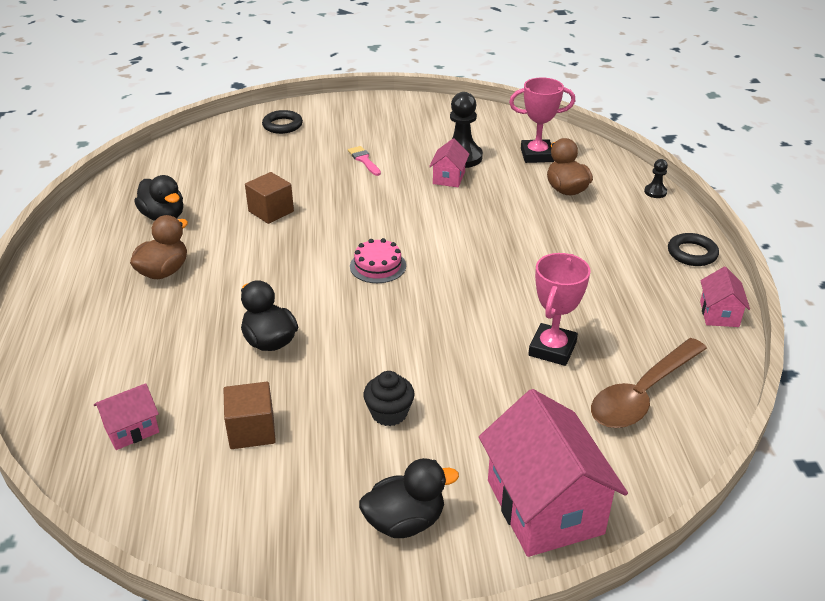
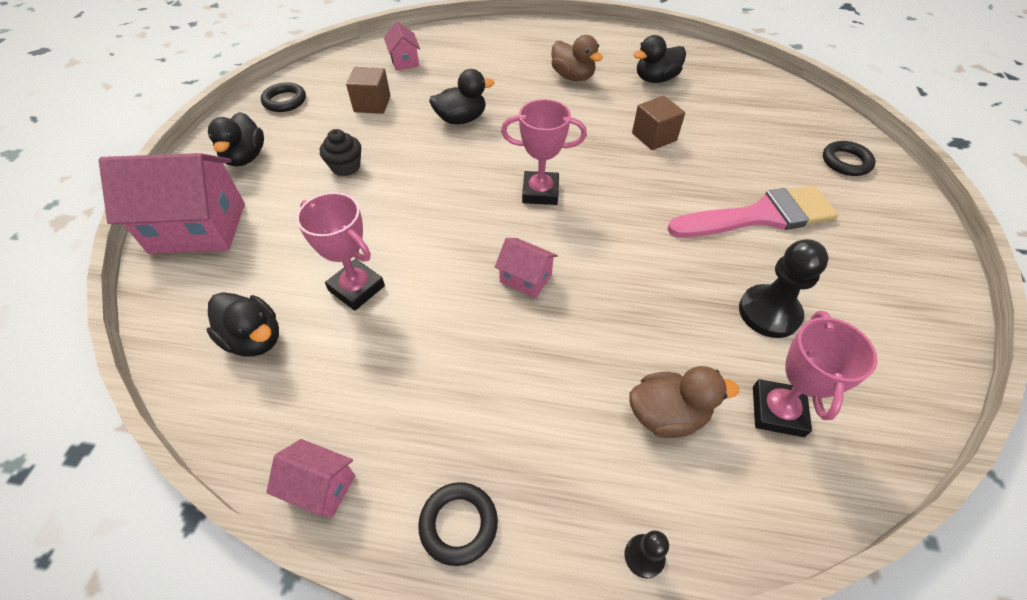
camera: 105 degrees right, 15 degrees up
pink brush [348,146,381,176] -> pink brush [667,186,839,238], size x2.38
pink cake [350,238,406,283] -> pink trophy [501,99,587,205]
pink house [429,138,469,187] -> pink house moved to [495,238,558,298]
brown spoon [591,338,707,428] -> black duck [206,292,279,357]
none -> black ring [261,82,306,112]

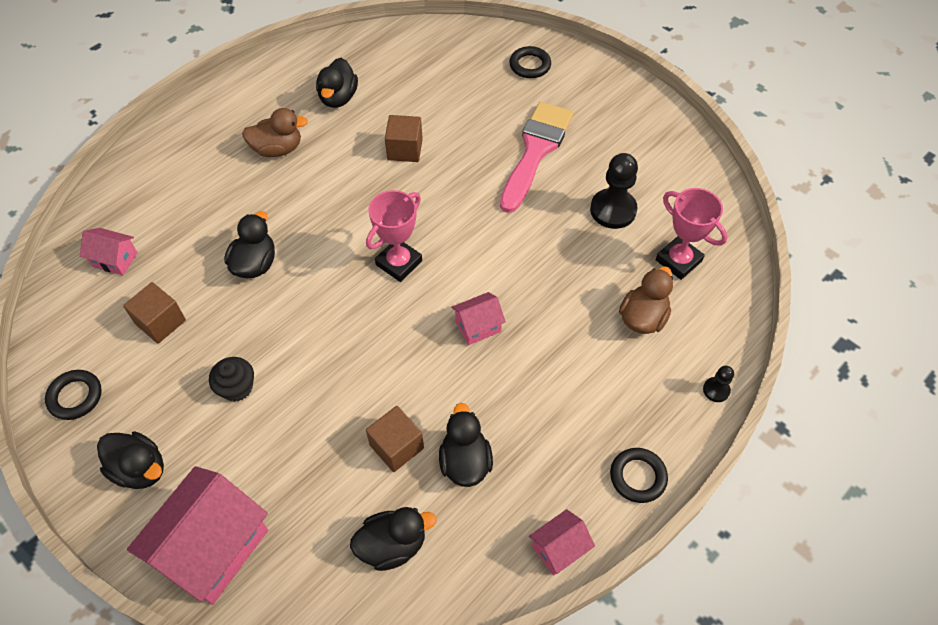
camera: 55 degrees left, 5 degrees up
pink trophy [296,192,385,311] -> brown cube [366,406,424,472]
none -> black duck [439,403,493,487]

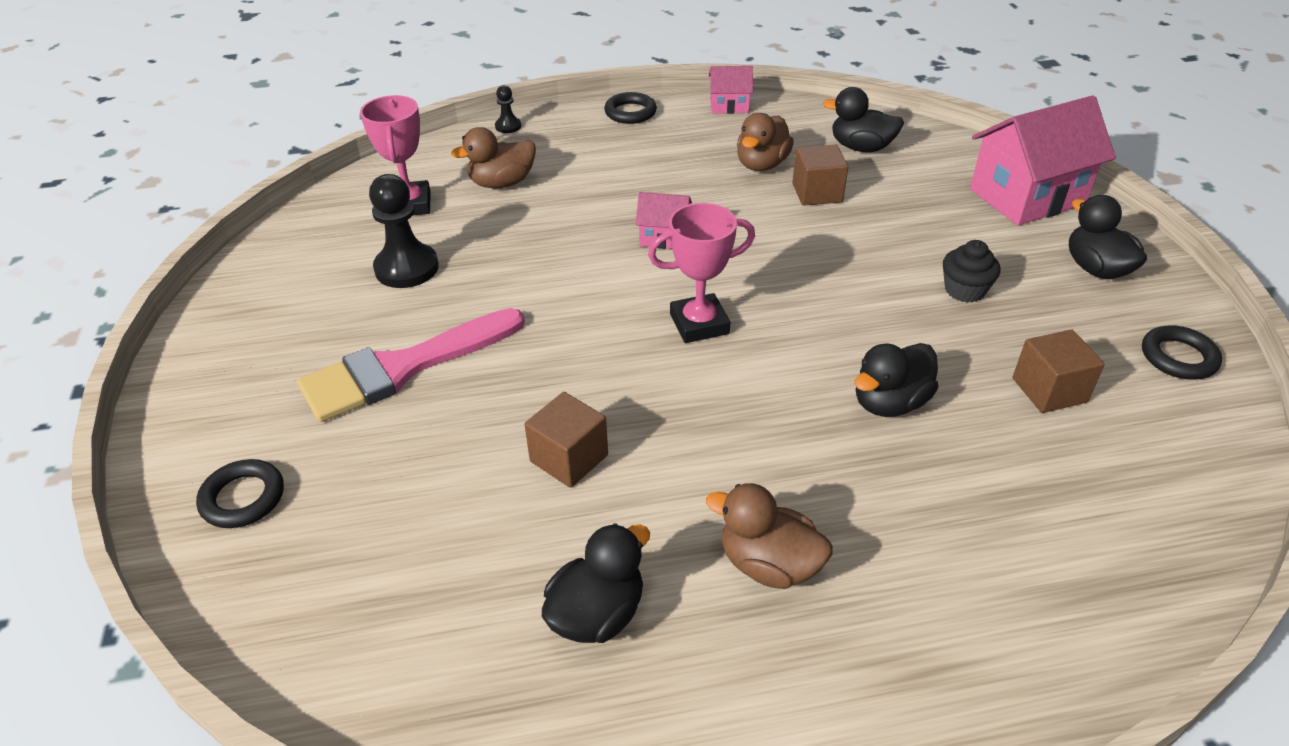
camera: 145 degrees left, 15 degrees down
pink house [80,228,138,275] -> none
black duck [439,403,493,487] -> brown duck [737,113,794,171]

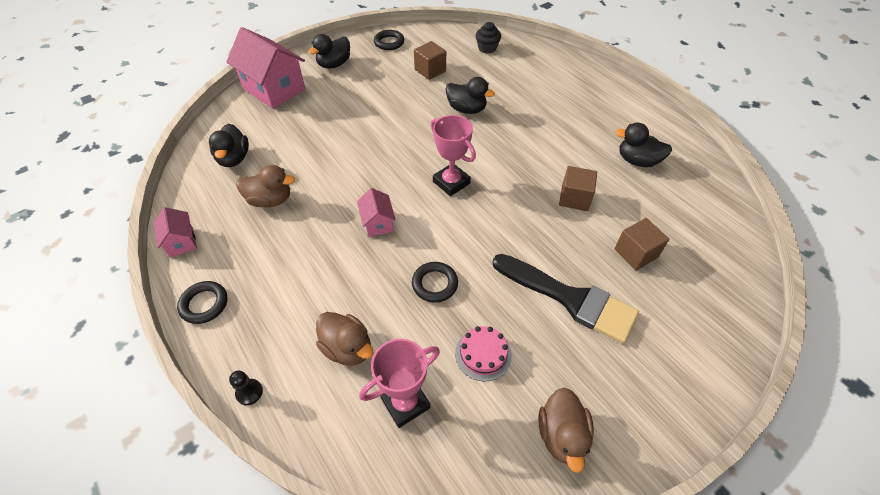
camera: 115 degrees left, 10 degrees up
black ring [196,459,284,528] -> black ring moved to [412,262,458,303]
pink brush [297,308,525,422] -> black brush [492,254,639,343]
black pawn [369,174,439,288] -> pink cake [455,326,512,381]
brown duck [706,483,833,589] -> brown duck moved to [539,387,594,473]
brown cube [792,145,848,206] -> brown cube moved to [614,218,669,271]
black cupcake [943,240,1000,303] -> black cupcake moved to [476,22,501,54]

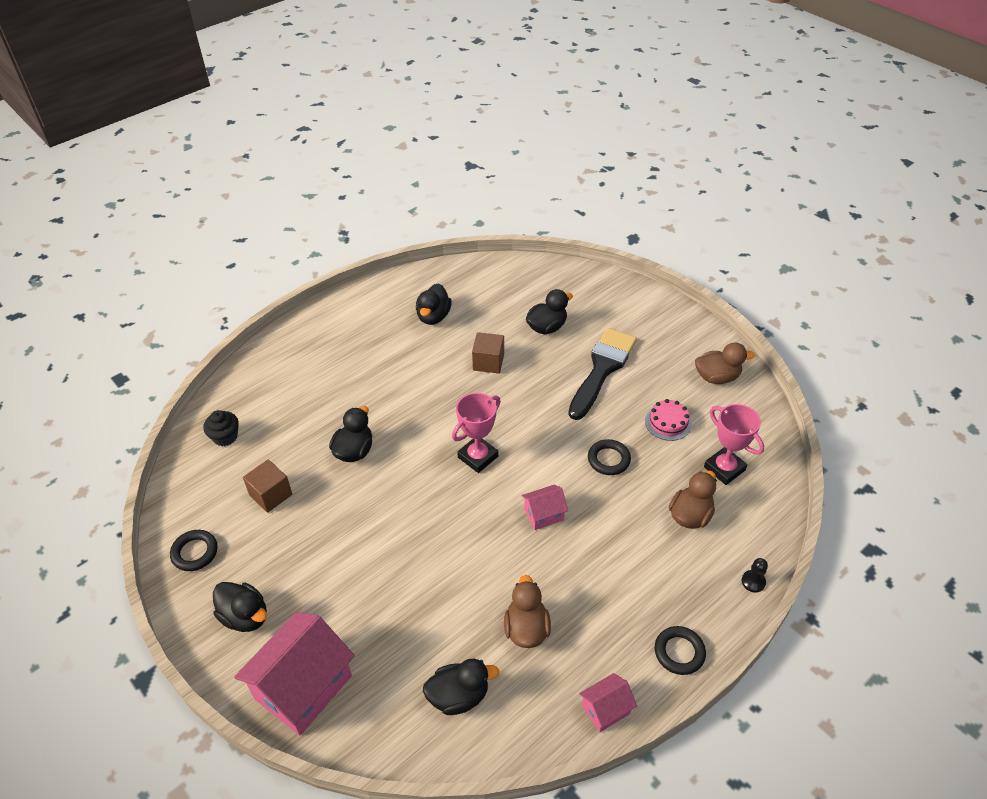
camera: 95 degrees left, 5 degrees down
brown cube [614,218,669,271] -> black duck [526,289,573,334]

